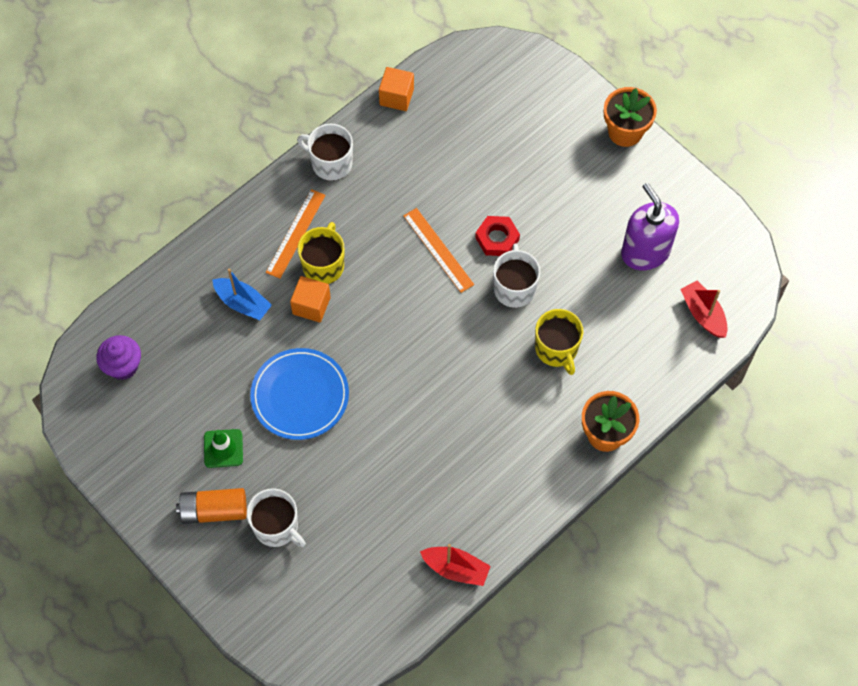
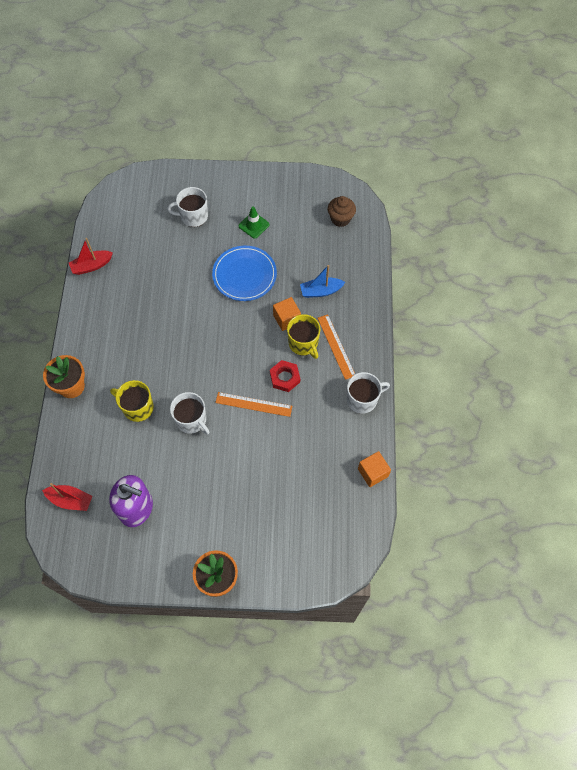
camera: 135 degrees right, 0 degrees up
purple cupcake [96,335,141,380] -> brown cupcake [328,196,356,227]
orange battery [176,488,247,524] -> none
red nut [475,216,520,256] -> red nut moved to [270,360,300,392]

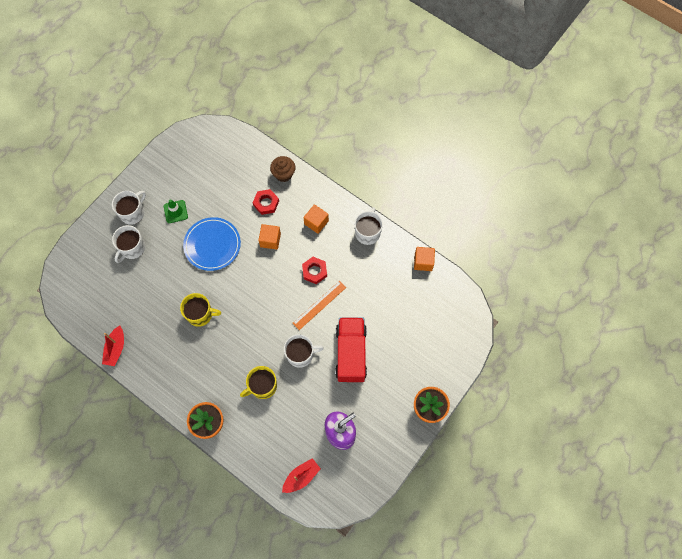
camera: 55 degrees left, 5 degrees up
yellow mug [287,314,320,359] -> yellow mug moved to [180,293,221,327]
blue boat [300,265,345,298] -> red nut [253,189,279,215]
orange ruler [318,314,355,380] -> orange cube [303,204,329,234]
brown cupcake [328,196,356,227] -> brown cupcake moved to [270,156,295,182]
none -> white mug [112,191,146,225]
none -> red truck [335,317,367,382]

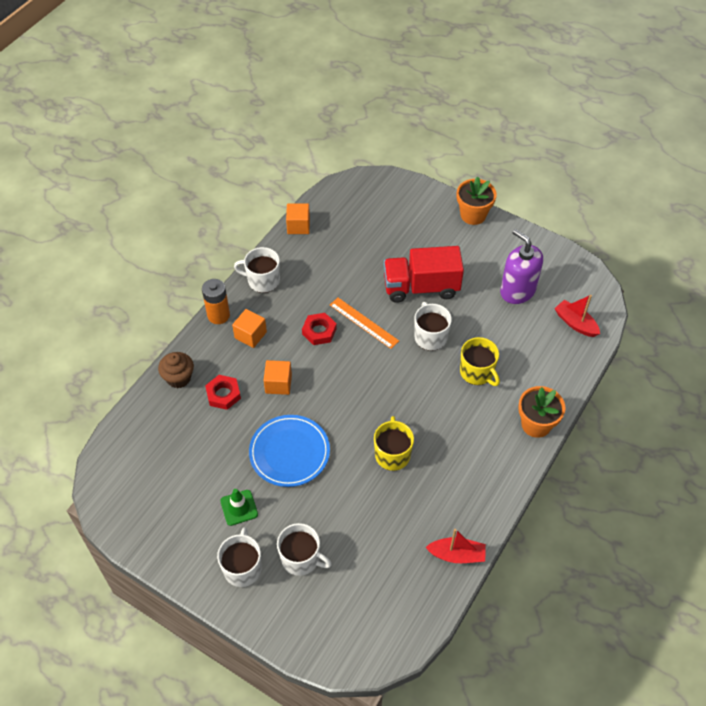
camera: 95 degrees left, 15 degrees down
white mug [112,191,146,225] -> white mug turned 60 degrees clockwise [217,527,262,587]
none -> orange battery [202,279,230,324]

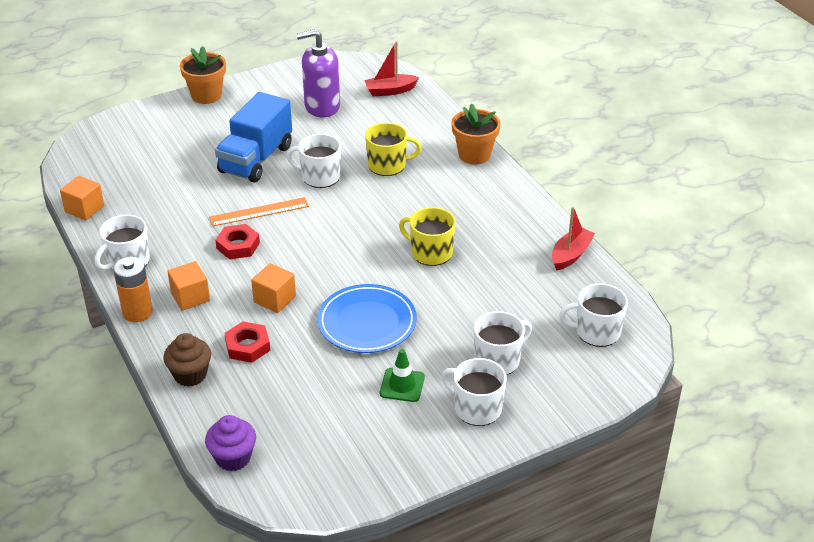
camera: 60 degrees left, 15 degrees down
red truck [384,246,464,303] -> blue truck [215,92,292,182]
none -> purple cupcake [205,415,256,471]
none -> white mug [559,283,628,347]

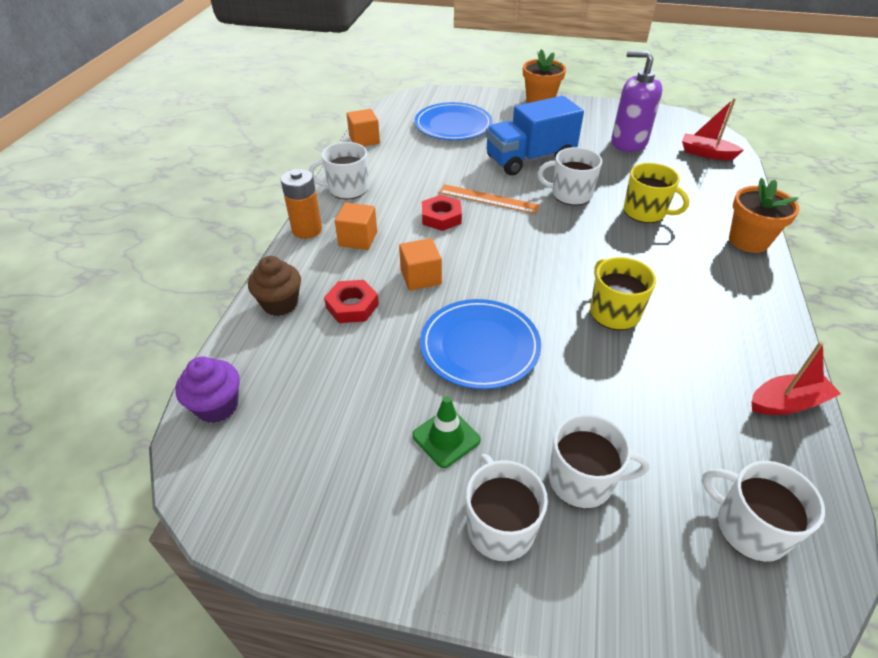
camera: 40 degrees right, 5 degrees up
white mug [287,134,341,188] -> white mug turned 45 degrees counterclockwise [537,147,602,205]
none -> blue plate [415,102,492,140]

